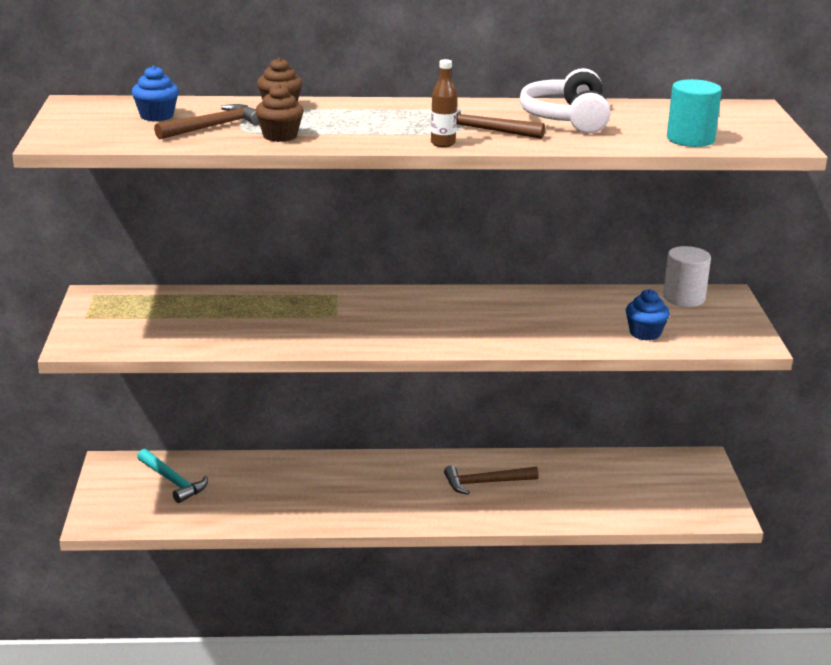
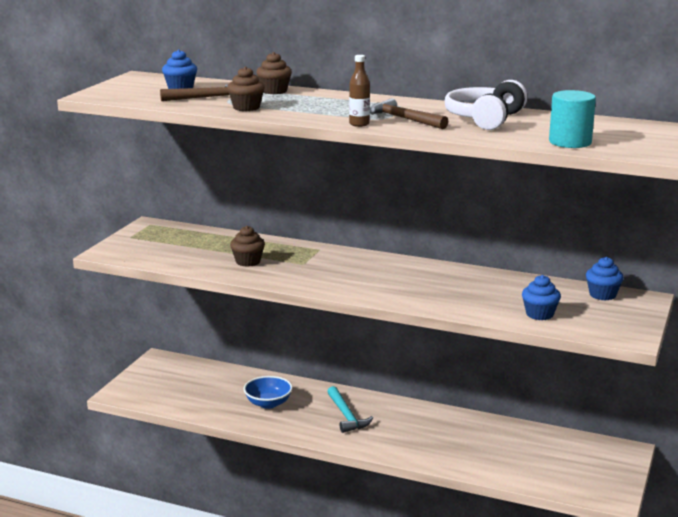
camera: 25 degrees right, 5 degrees down
turquoise hammer [137,449,208,503] -> turquoise hammer moved to [327,386,373,433]
brown hammer [444,465,539,495] -> none
white cylinder [663,246,711,307] -> blue cupcake [586,257,624,301]
none -> brown cupcake [230,226,265,267]
none -> blue bowl [244,376,293,409]

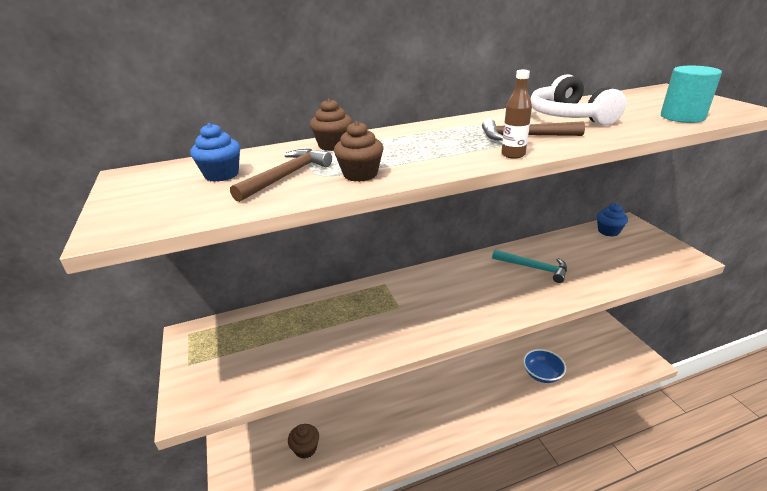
camera: 40 degrees left, 10 degrees up
brown cupcake [230,226,265,267] -> brown cupcake moved to [288,424,319,459]
blue bowl [244,376,293,409] -> blue bowl moved to [523,349,566,383]
turquoise hammer [327,386,373,433] -> turquoise hammer moved to [492,250,567,283]
blue cupcake [522,275,561,320] -> none

